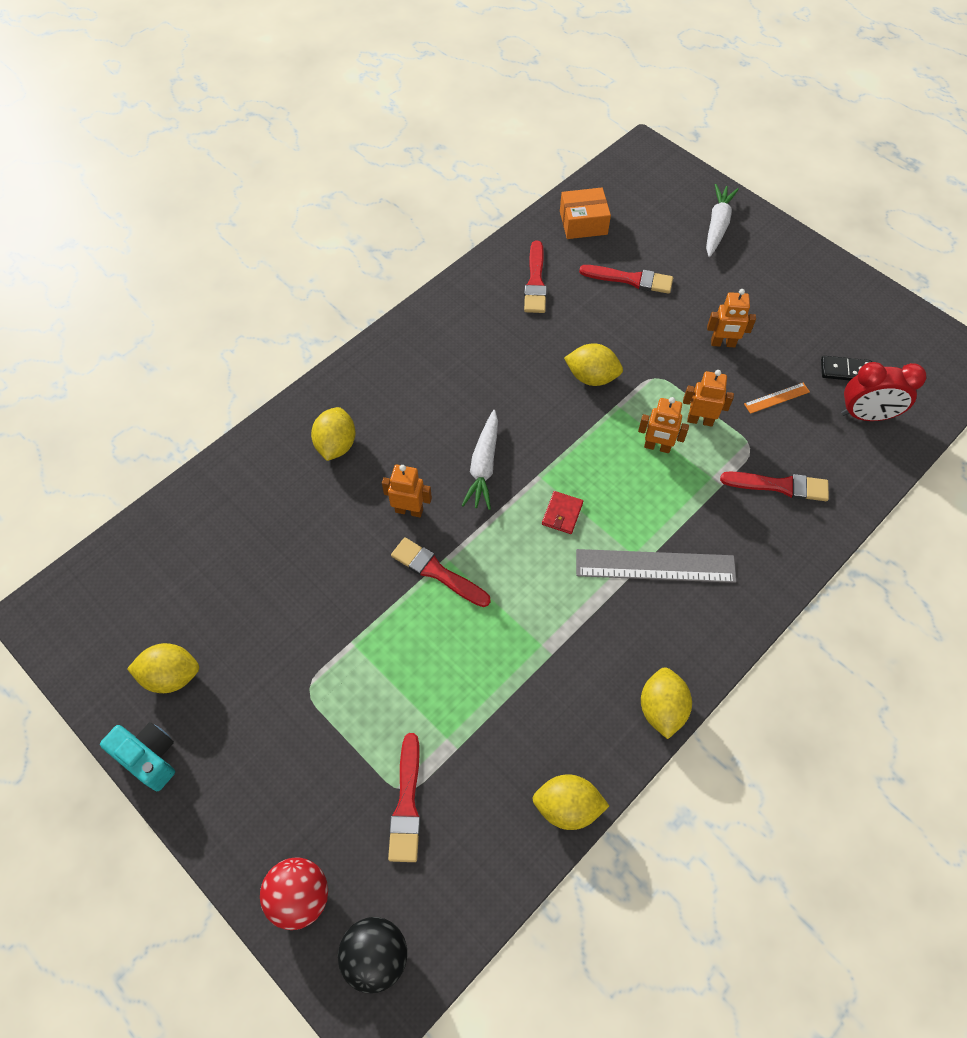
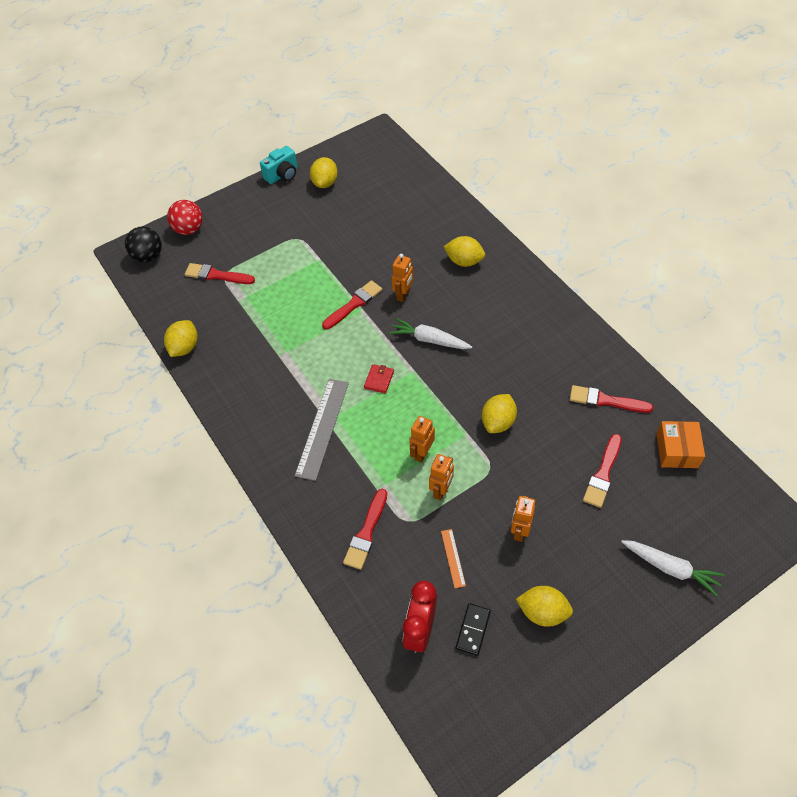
camera: 105 degrees right, 5 degrees down
red wallet [542,491,583,534] -> red wallet turned 75 degrees clockwise [364,364,394,393]
yellow lemon [641,667,692,739] -> yellow lemon moved to [516,586,573,627]

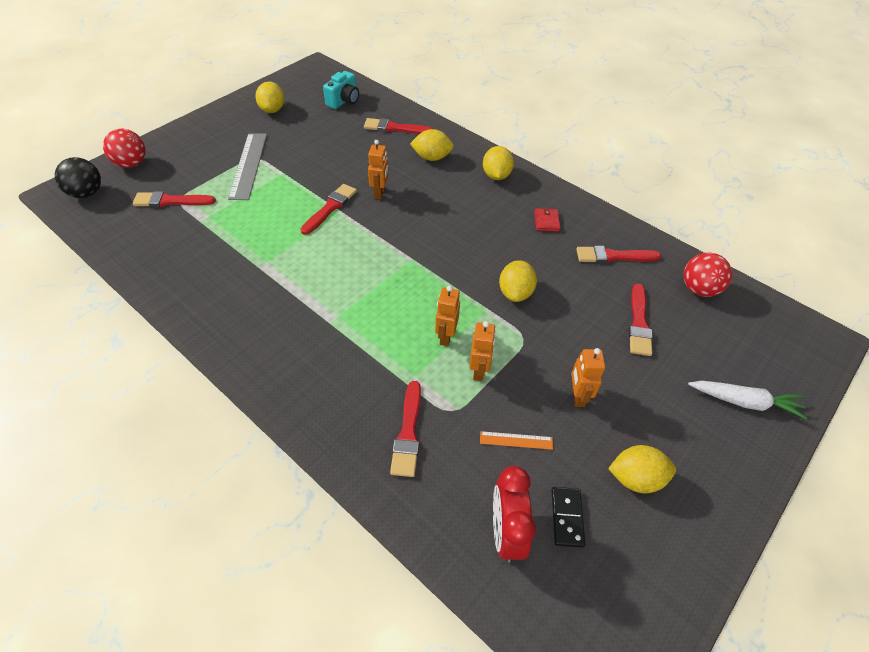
camera: 20 degrees left, 5 degrees down
yellow lemon [164,320,197,357] -> yellow lemon moved to [483,146,514,180]
turquoise camera [260,146,297,184] -> turquoise camera moved to [323,71,359,109]
grey ruler [295,379,349,481] -> grey ruler moved to [228,133,267,200]
red wallet [364,364,394,393] -> red wallet moved to [534,207,560,232]
white carrot [389,318,472,349] -> none
orange ruler [441,529,466,588] -> orange ruler turned 60 degrees counterclockwise [480,431,553,450]
orange box [656,421,705,468] -> red ball [683,252,732,297]
none -> red brush [364,118,432,134]

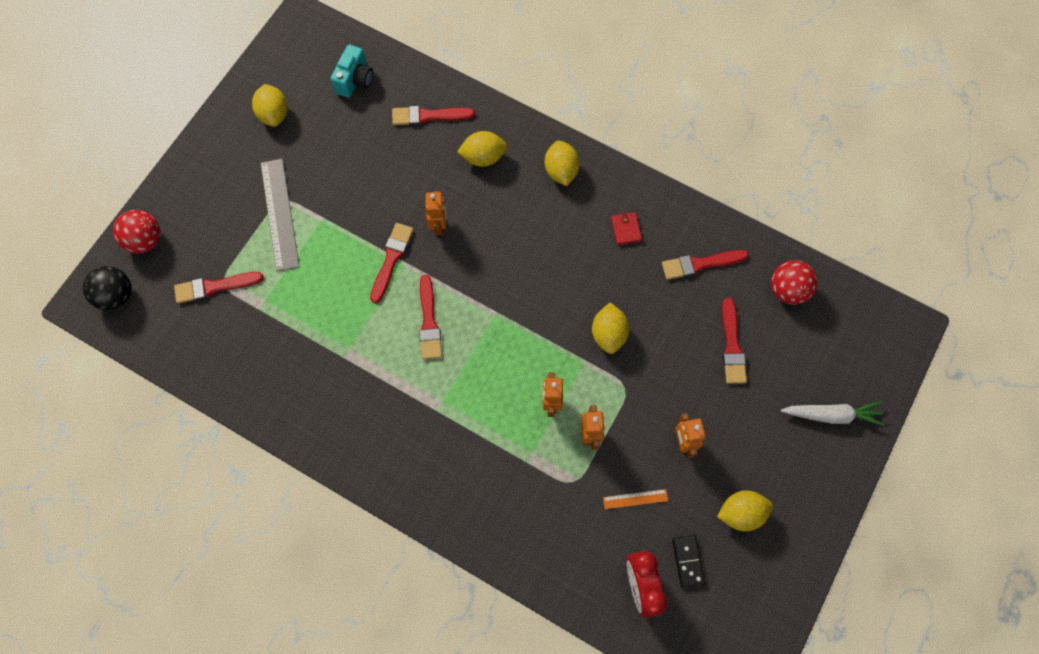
camera: 10 degrees left, 20 degrees up
red brush [390,381,421,477] -> red brush moved to [419,275,442,360]

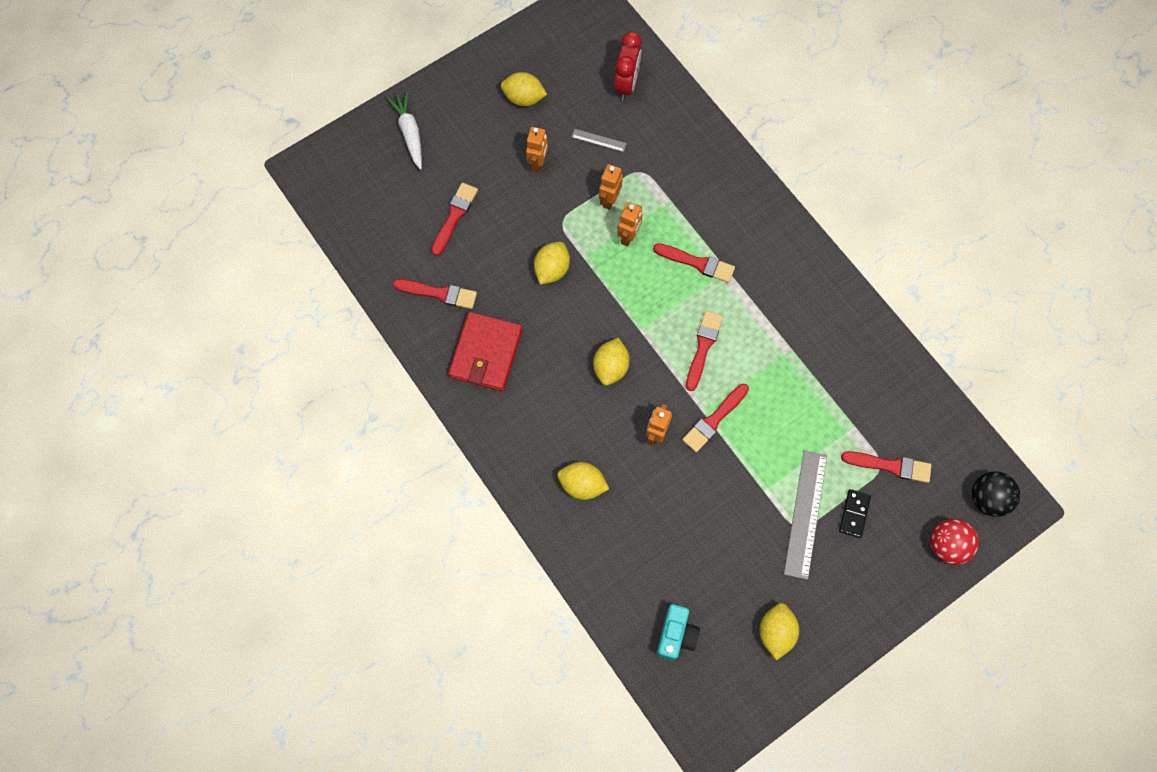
camera: 155 degrees left, 0 degrees up
turquoise camera [331,45,373,98] -> turquoise camera turned 150 degrees clockwise [656,604,700,660]
red brush [392,106,475,125] -> red brush moved to [653,243,735,283]
yellow lemon [545,140,580,186] -> yellow lemon moved to [593,338,630,386]
orange ruler [603,489,668,509] -> grey ruler [572,129,627,152]
red wallet [611,212,642,245] -> red wallet [448,312,523,391], size x2.26
black domino [672,535,705,588] -> black domino moved to [839,489,871,538]
red ball [771,260,818,305] -> none
white carrot [781,401,884,426] -> white carrot turned 45 degrees clockwise [387,92,422,170]

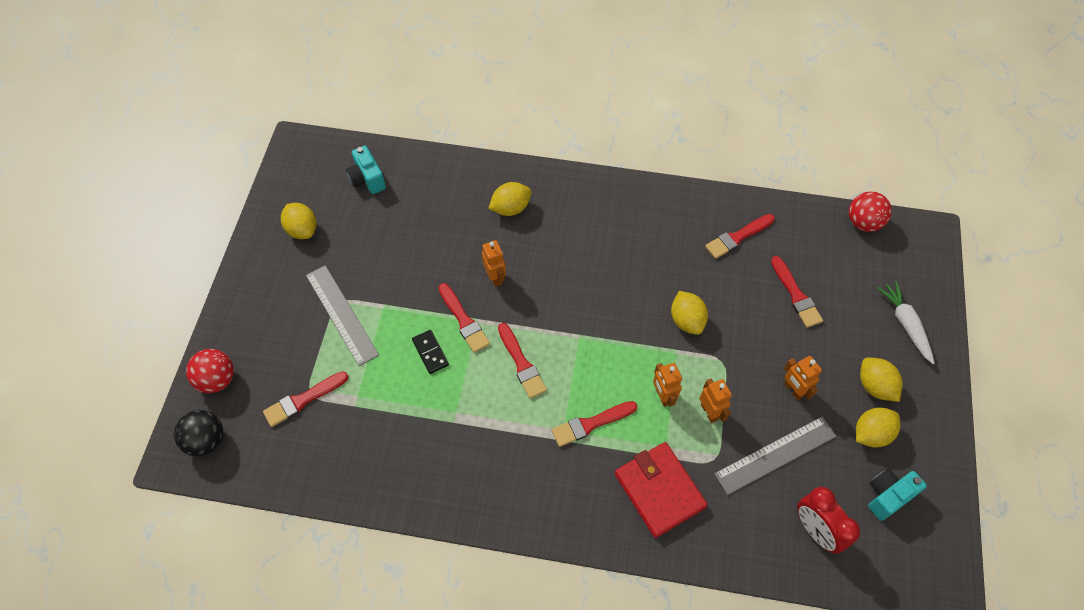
camera: 135 degrees right, 10 degrees down
white carrot [387,92,422,170] -> white carrot turned 135 degrees counterclockwise [877,281,935,364]
red wallet [448,312,523,391] -> red wallet moved to [615,442,708,538]
grey ruler [572,129,627,152] -> grey ruler [714,416,836,495], size x2.09
yellow lemon [593,338,630,386] -> yellow lemon moved to [860,357,903,402]
red brush [682,384,749,452] -> red brush turned 150 degrees clockwise [438,283,490,353]
black domino [839,489,871,538] -> black domino moved to [412,330,449,374]
none -> red ball [849,191,892,232]
none -> turquoise camera [868,469,927,521]

